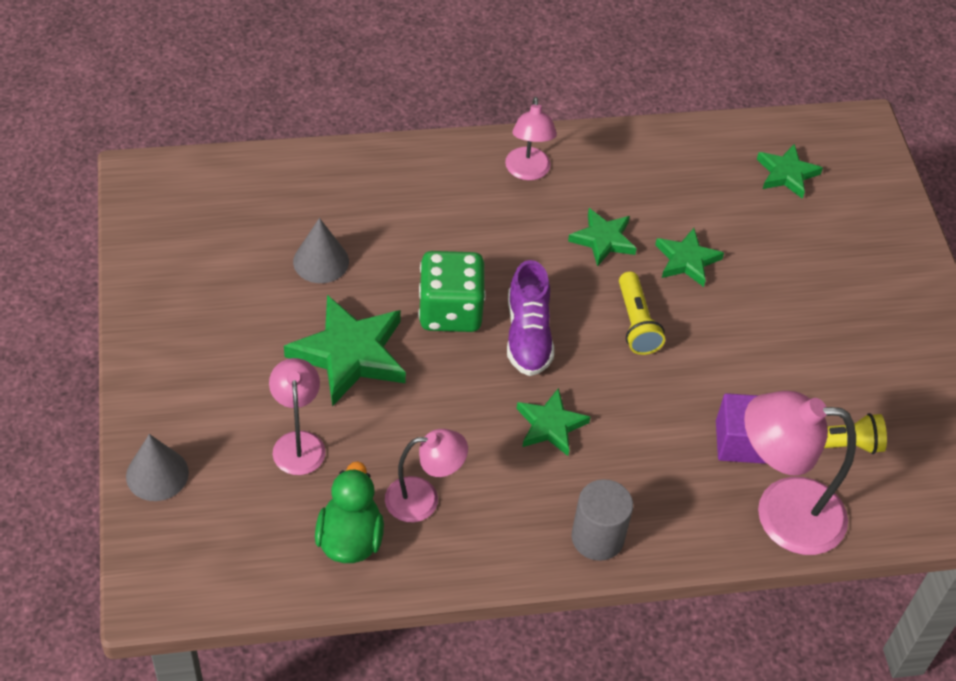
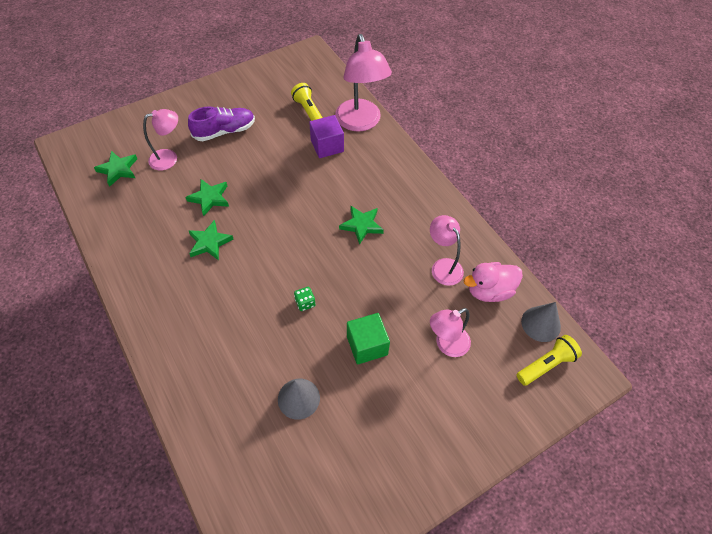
camera: 110 degrees left, 5 degrees up
grey cone [126,434,189,501] -> grey cone moved to [521,302,561,342]
green star [284,295,406,407] -> green cube [347,313,390,365]
green duck [315,461,384,563] -> pink duck [464,262,523,302]
green dice [418,251,486,332] -> green dice [294,287,315,311], size x0.41
pink lamp [505,97,557,181] -> pink lamp moved to [143,109,178,170]
purple shoe [507,260,554,376] -> purple shoe moved to [188,106,255,141]
grey cylinder [572,479,633,561] -> none
yellow flashlight [619,272,665,355] -> yellow flashlight moved to [517,335,582,386]

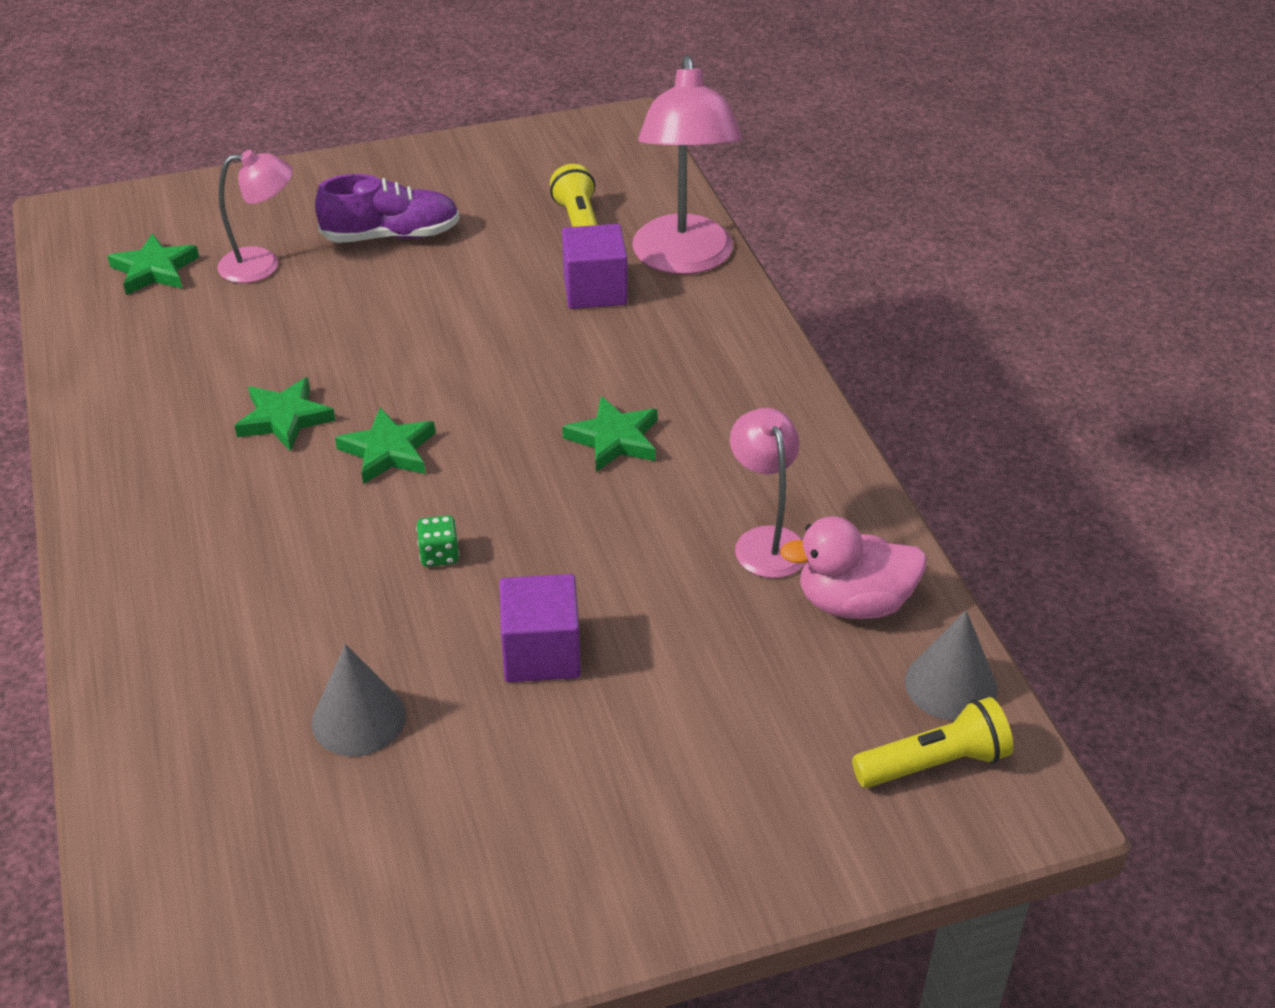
camera: 15 degrees right, 15 degrees down
green star [185,179,229,216] -> green star moved to [335,408,435,484]
green cube [347,313,390,365] -> purple cube [499,574,581,682]
pink lamp [430,308,471,357] -> none

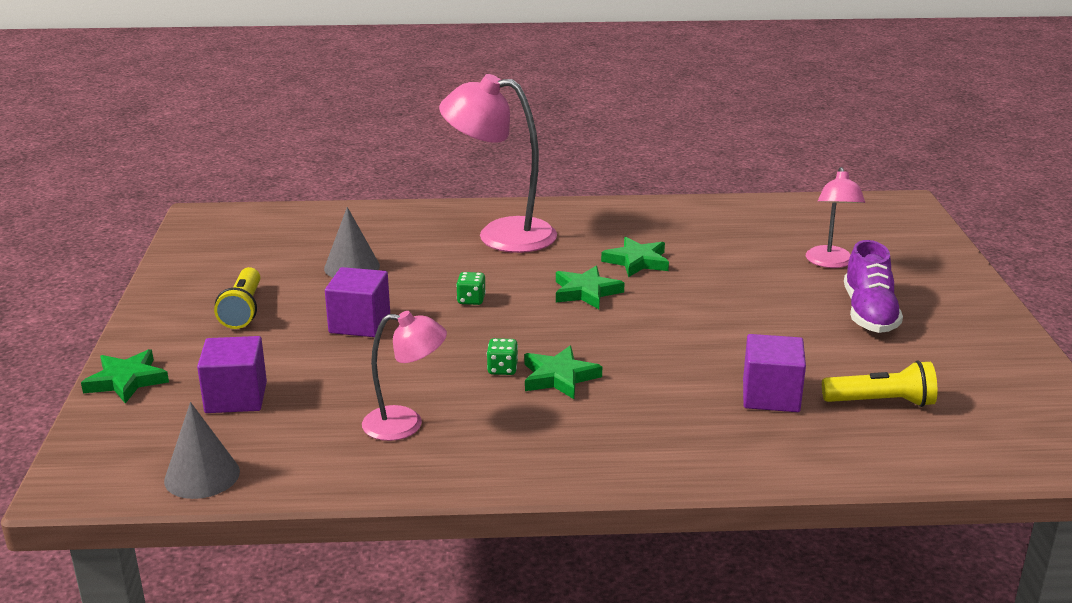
camera: 105 degrees right, 15 degrees down
green star [107,233,199,295] -> green star moved to [81,349,169,404]
pink lamp [632,55,742,274] -> pink lamp moved to [439,74,557,253]
pink duck [780,516,927,619] -> none
yellow flashlight [852,697,1013,788] -> yellow flashlight moved to [214,267,260,329]
none -> purple cube [197,336,267,413]
none -> green dice [487,338,518,375]

